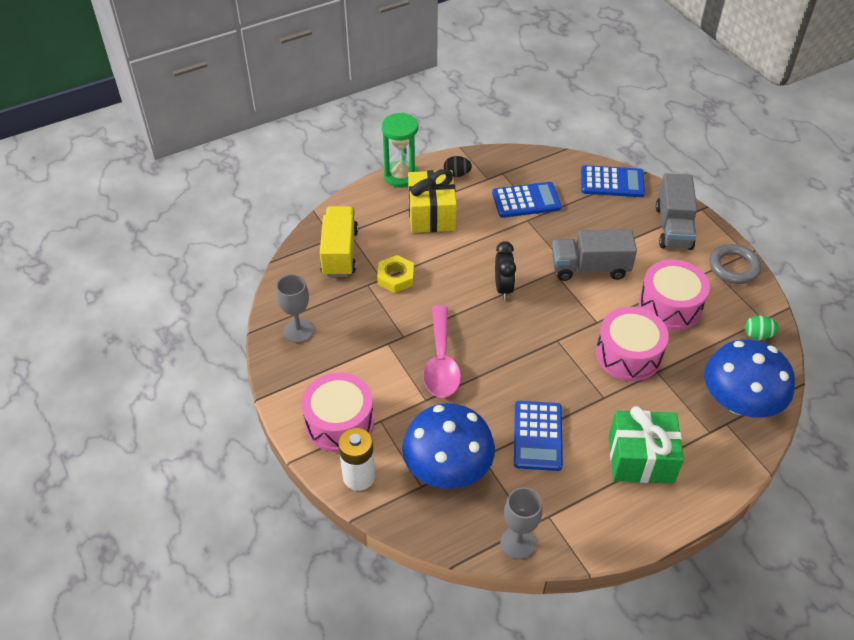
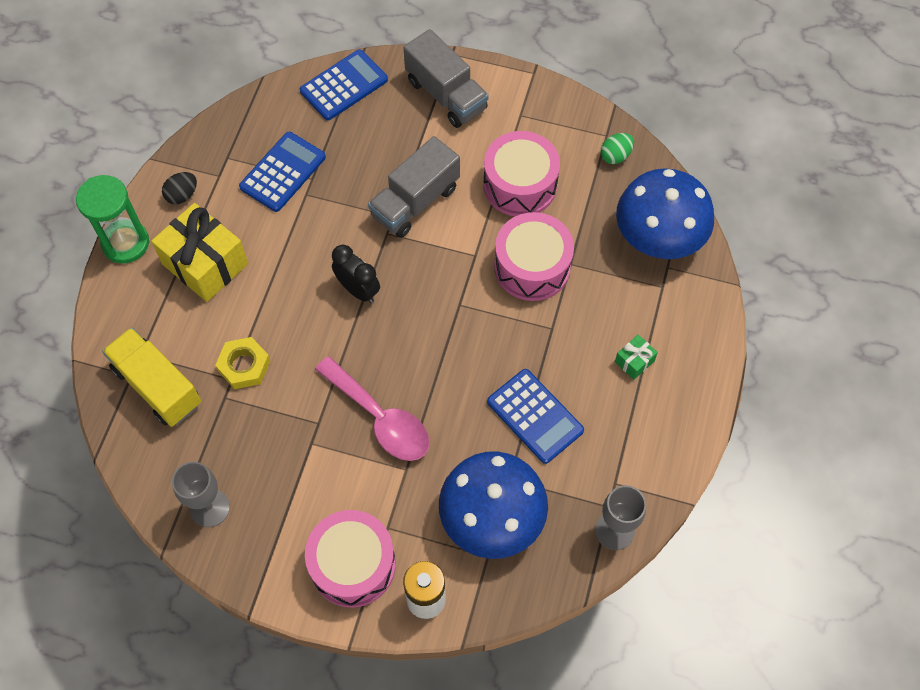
camera: 45 degrees left, 15 degrees up
green gift [609,406,684,483] -> green gift [615,335,658,380], size x0.45
grey ring [709,244,762,284] -> none

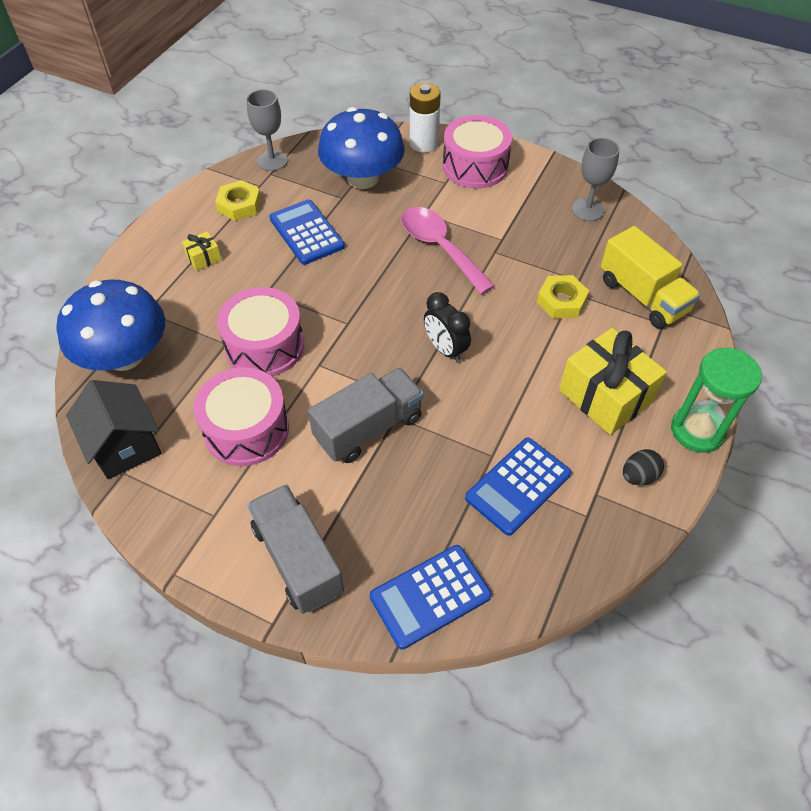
camera: 170 degrees left, 10 degrees down
green egg [600,133,634,164] -> black house [66,380,162,479]
green gift [615,335,658,380] -> yellow gift [182,231,222,271]
none -> yellow nut [215,180,261,221]

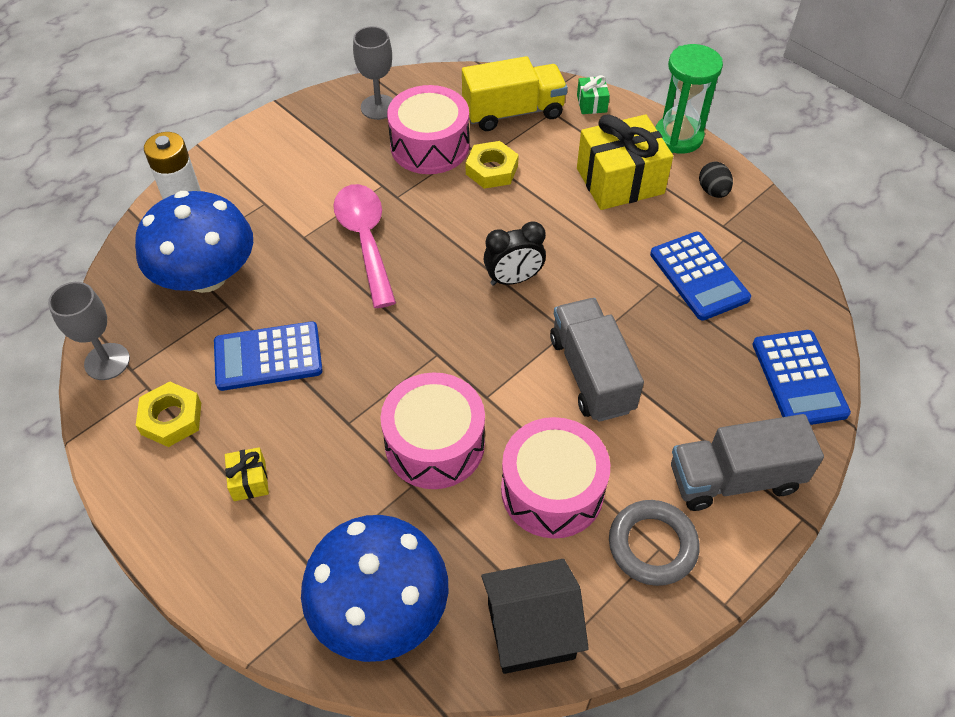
camera: 70 degrees left, 0 degrees up
pink spoon [401,207,495,295] -> pink spoon turned 90 degrees clockwise [333,184,396,308]
pink drum [443,115,512,188] -> pink drum moved to [387,85,470,174]
none -> green gift [577,75,610,114]
none -> grey ring [609,500,700,586]

